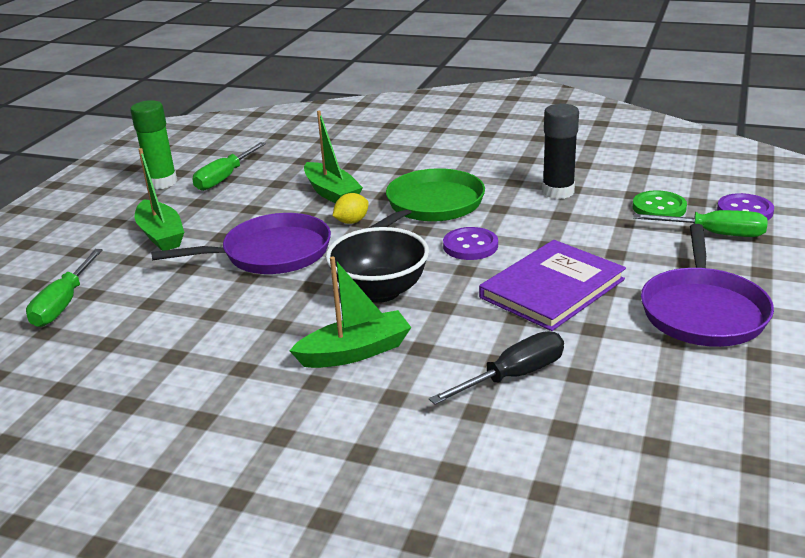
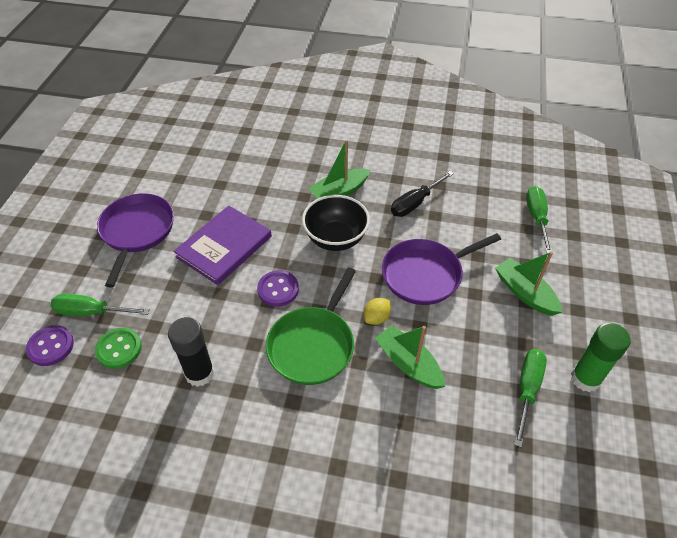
camera: 170 degrees right, 20 degrees up
black screwdriver [429,331,564,405] -> black screwdriver moved to [391,171,454,217]

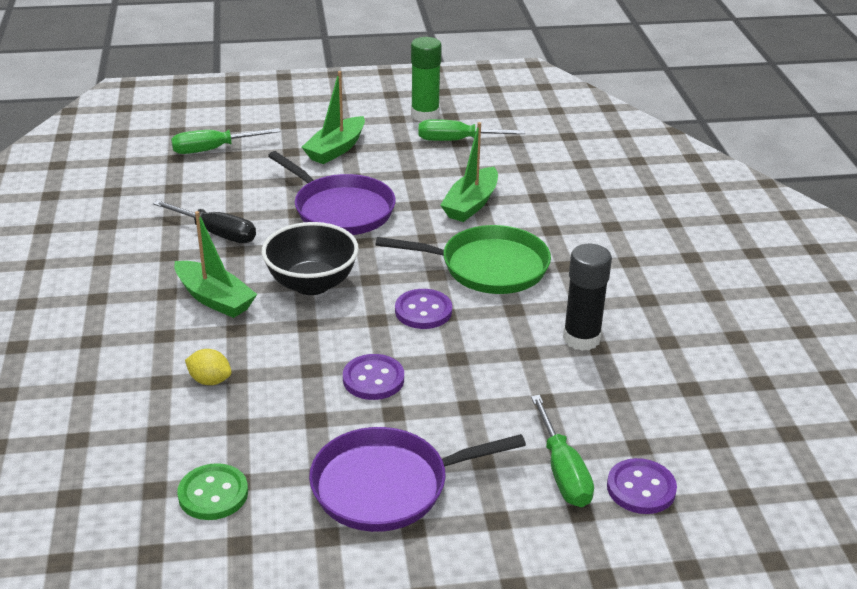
camera: 110 degrees left, 15 degrees down
green button [95,328,142,369] -> green button moved to [177,463,248,520]
purple book [173,205,272,285] -> purple button [343,354,404,400]
yellow lemon [364,298,391,325] -> yellow lemon moved to [185,349,232,385]

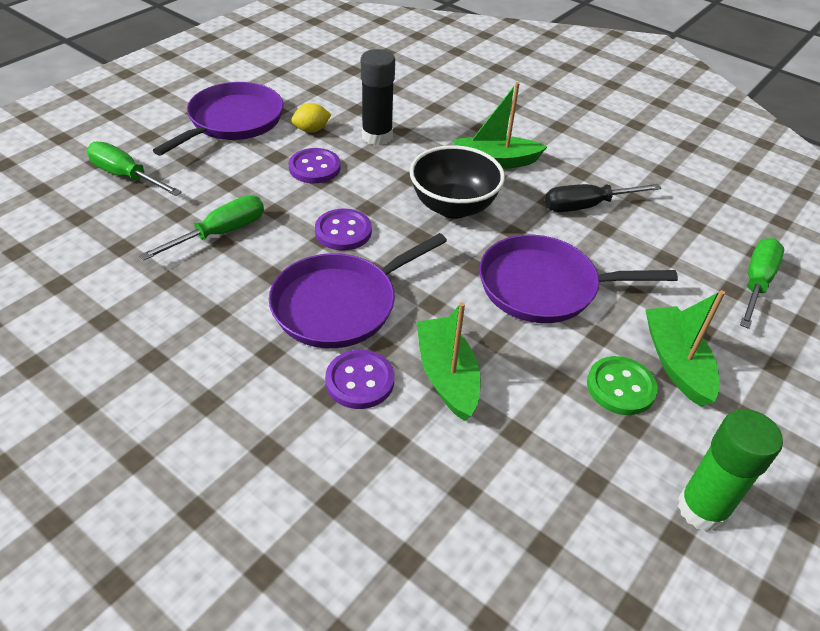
camera: 135 degrees right, 10 degrees up
green button [177,463,248,520] -> green button moved to [587,356,658,415]
yellow lemon [185,349,232,385] -> yellow lemon moved to [291,103,332,133]
green pan [375,225,551,294] -> purple pan [269,233,447,348]
green screwdriver [419,119,525,141] -> green screwdriver moved to [139,195,264,261]
black glue stick [563,244,612,351] -> black glue stick moved to [361,49,395,145]
purple button [607,458,677,514] -> purple button moved to [325,350,394,409]

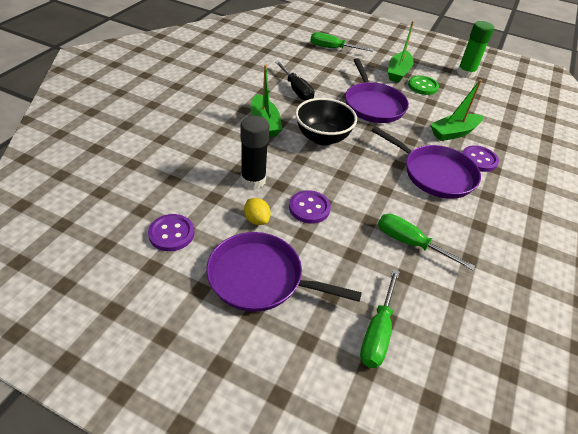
camera: 105 degrees left, 0 degrees up
purple button [315,208,372,250] -> purple button moved to [148,214,194,251]
green boat [645,290,725,407] -> green boat turned 45 degrees counterclockwise [388,21,414,83]

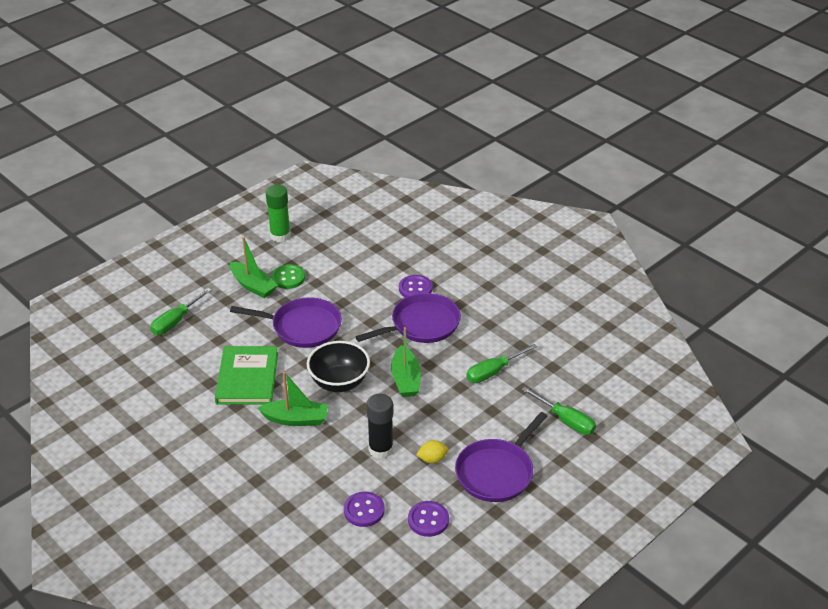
camera: 65 degrees left, 5 degrees down
black screwdriver [275,61,315,101] -> green book [215,346,278,405]
purple button [289,190,331,224] -> purple button moved to [344,492,385,527]
green boat [430,79,483,141] -> green boat moved to [391,327,421,397]

